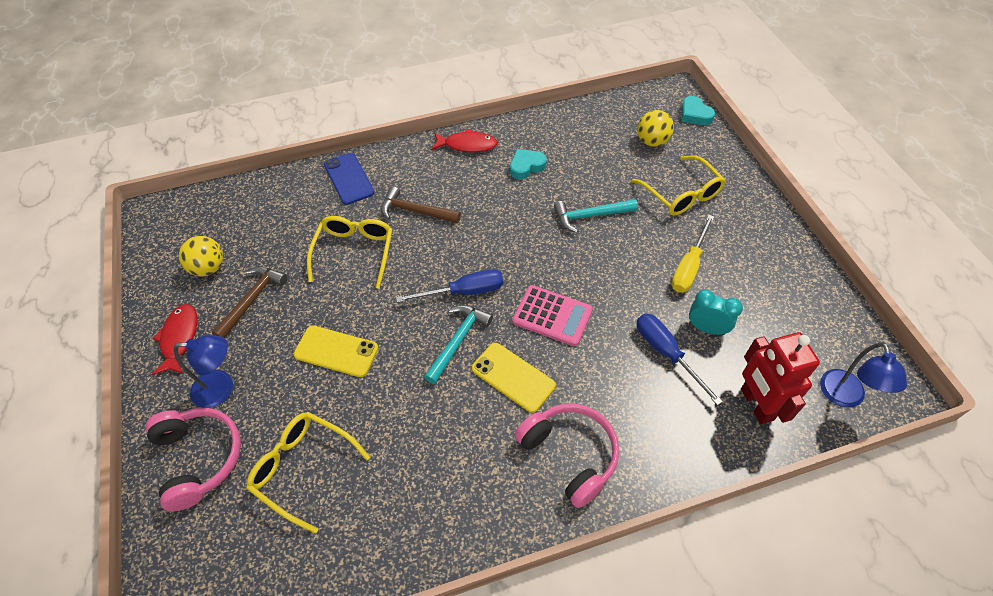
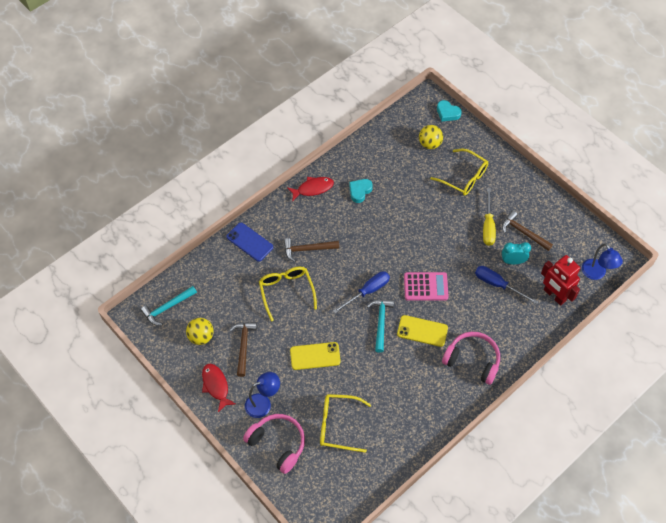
camera: 25 degrees left, 5 degrees up
turquoise hammer [554,199,638,233] -> turquoise hammer moved to [141,286,197,325]
none -> brown hammer [502,211,553,251]

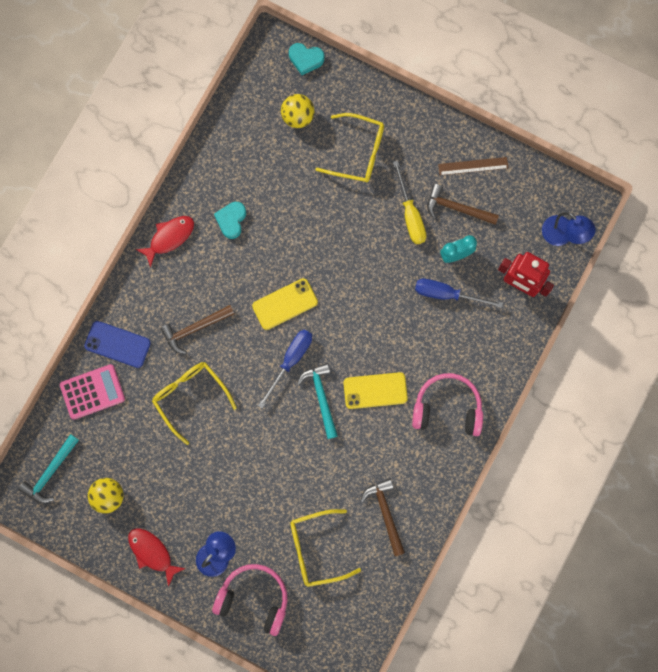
camera: 20 degrees left, 20 degrees up
brown hammer [229,322,257,377] -> brown hammer moved to [361,478,405,556]
yellow phone [290,342,341,370] -> yellow phone moved to [252,278,318,330]
pink calculator [404,272,449,301] -> pink calculator moved to [60,364,125,420]
none -> brown ruler [438,157,508,175]

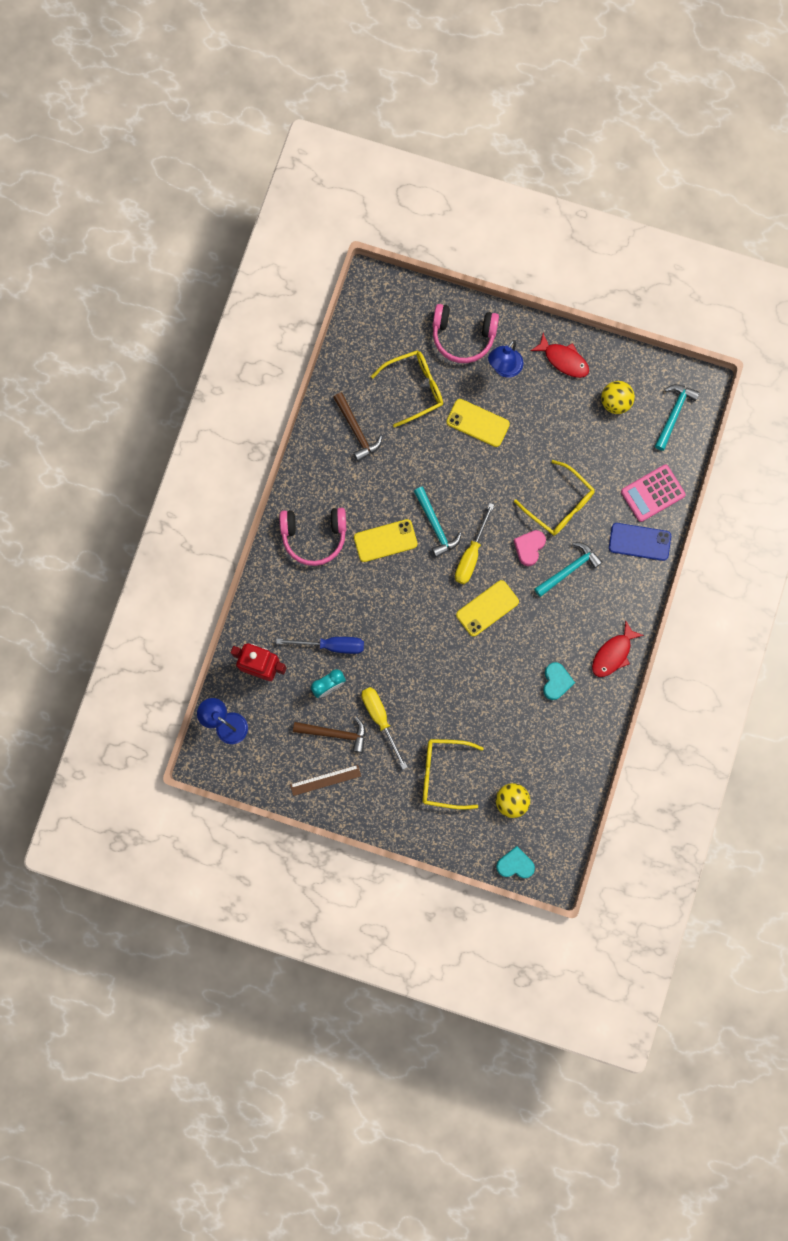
camera: 170 degrees right, 0 degrees up
brown hammer [160,305,234,354] -> turquoise hammer [534,542,602,597]
blue screwdriver [258,329,312,408] -> yellow screwdriver [455,503,494,584]
none -> yellow phone [446,399,510,447]
none -> pink heart [514,530,546,566]

